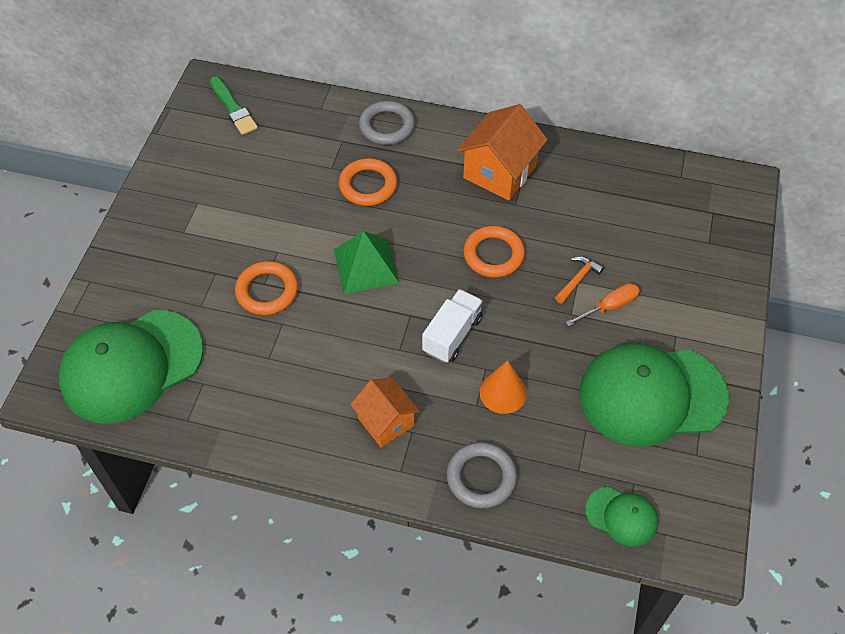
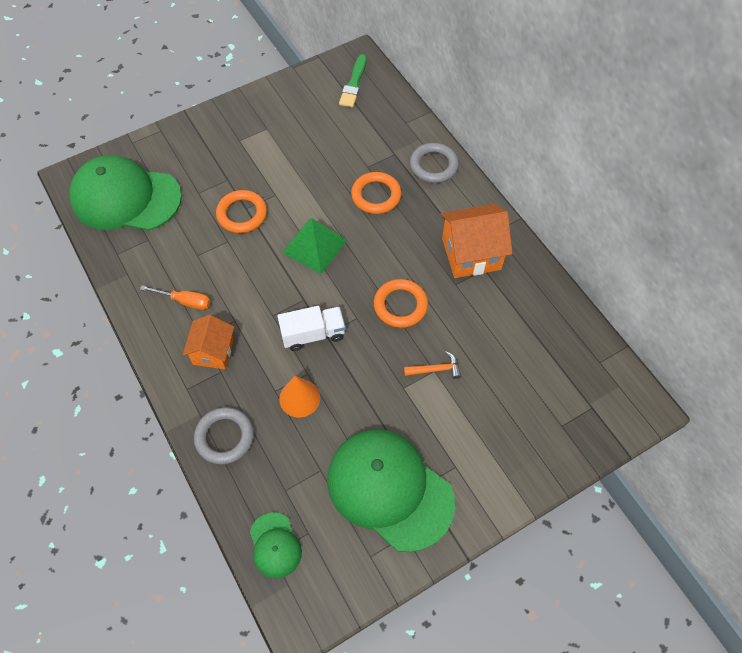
camera: 45 degrees right, 5 degrees up
orange screwdriver [565,283,640,327] -> orange screwdriver moved to [140,286,211,310]

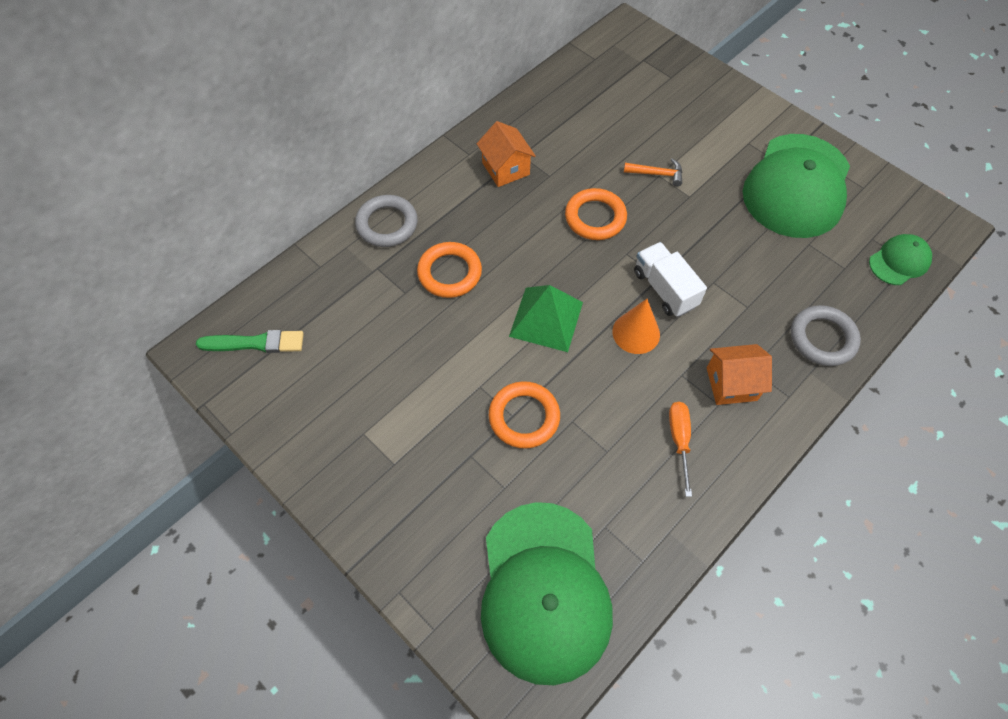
camera: 105 degrees left, 0 degrees up
orange cone [279,376,320,418] -> orange cone moved to [612,299,660,354]
orange hammer [404,351,461,379] -> orange hammer turned 120 degrees clockwise [624,159,682,186]
orange house [441,204,513,278] -> orange house [477,121,536,187], size x0.65

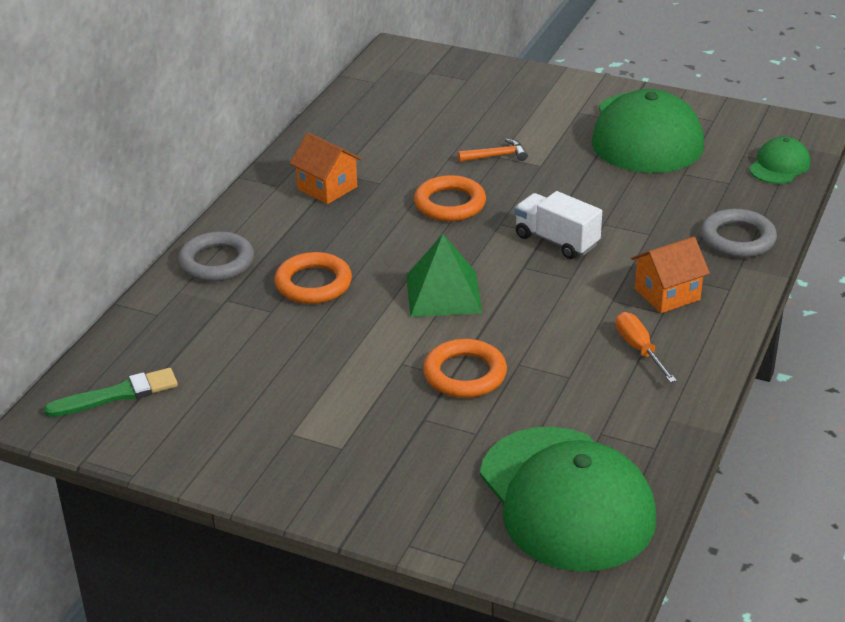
camera: 20 degrees left, 25 degrees down
orange cone [612,299,660,354] -> none

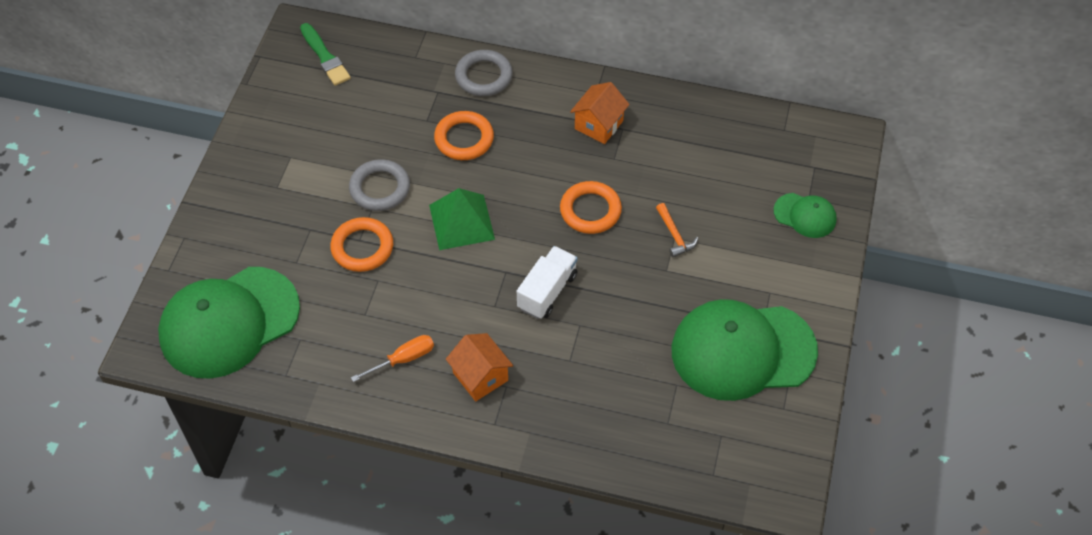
camera: 80 degrees right, 20 degrees up
grey ring [701,209,777,258] -> grey ring moved to [349,159,410,211]
green cap [749,136,810,184] -> green cap moved to [774,193,837,238]

